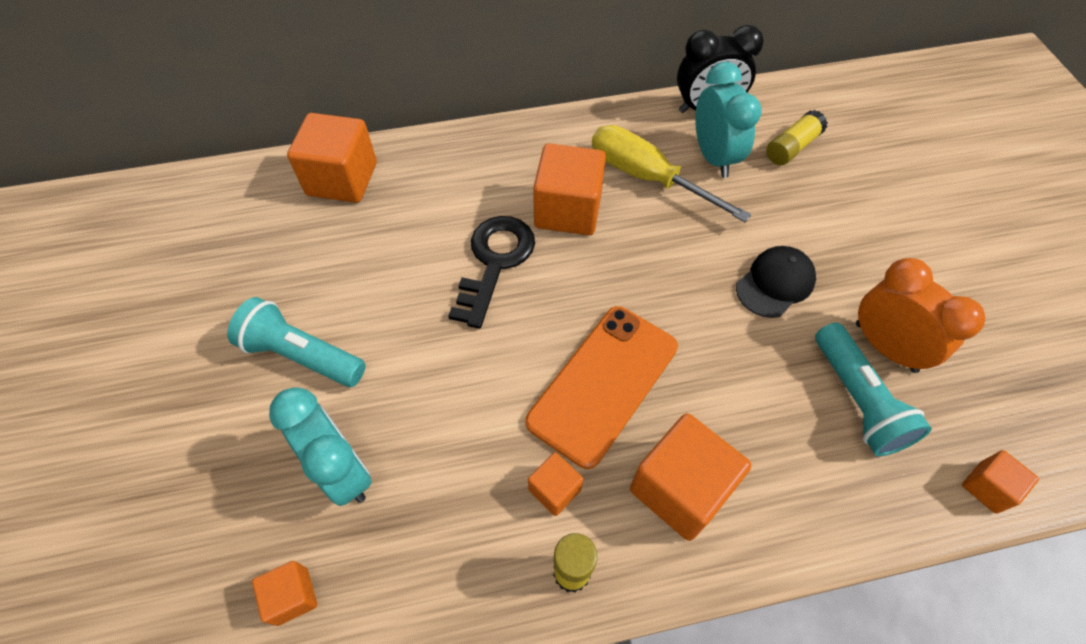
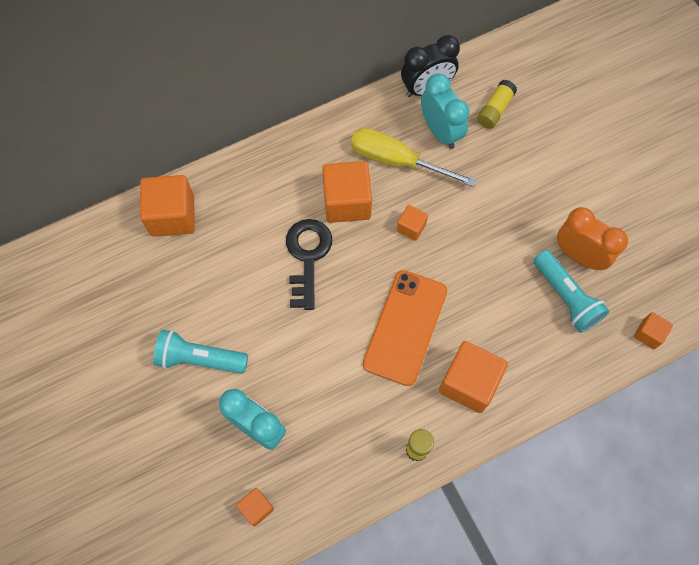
camera: 15 degrees left, 10 degrees up
orange cube [528,452,583,516] -> orange cube moved to [397,205,428,241]
black cap [736,246,816,318] -> none

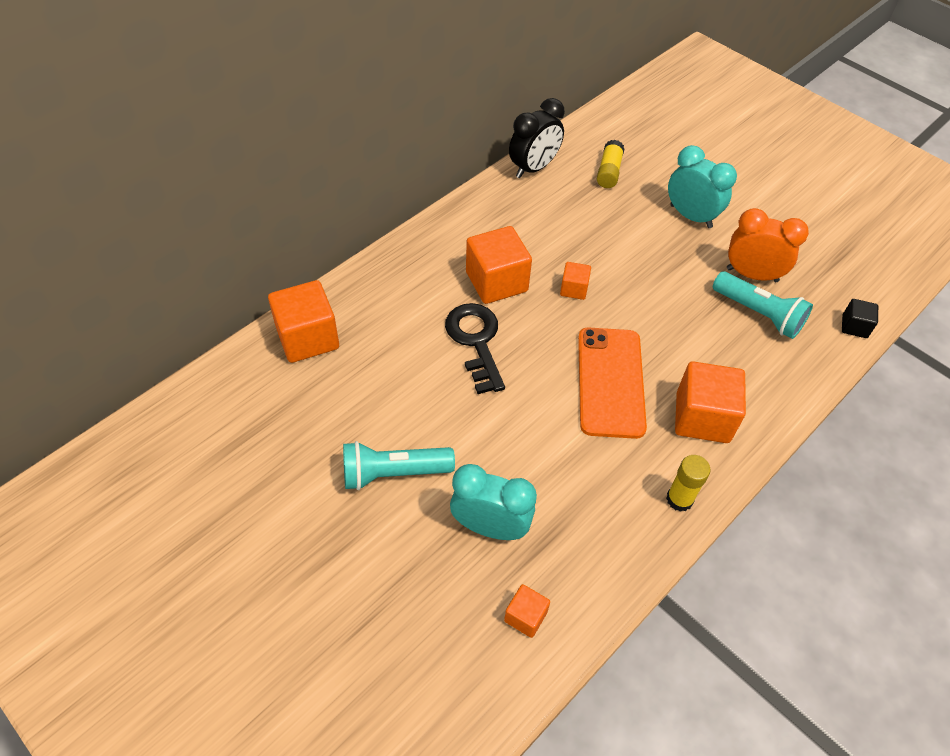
camera: 20 degrees left, 15 degrees down
yellow screwdriver [351,128,477,187] -> none
turquoise clock [421,74,470,149] -> turquoise clock moved to [668,145,737,228]
orange cube [634,312,673,349] -> black cube [842,299,878,338]

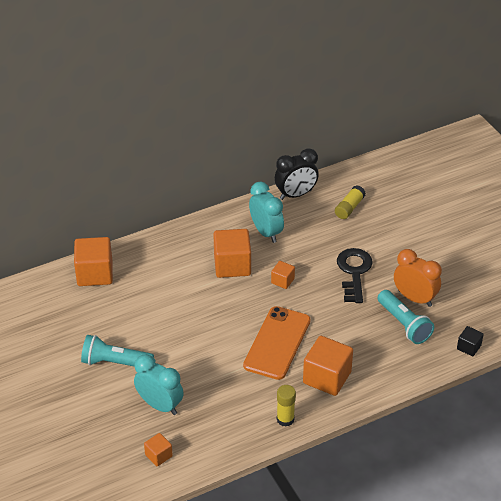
camera: 20 degrees right, 10 degrees down
black key [445,303,505,394] -> black key moved to [337,248,373,303]
turquoise clock [668,145,737,228] -> turquoise clock moved to [249,182,284,243]

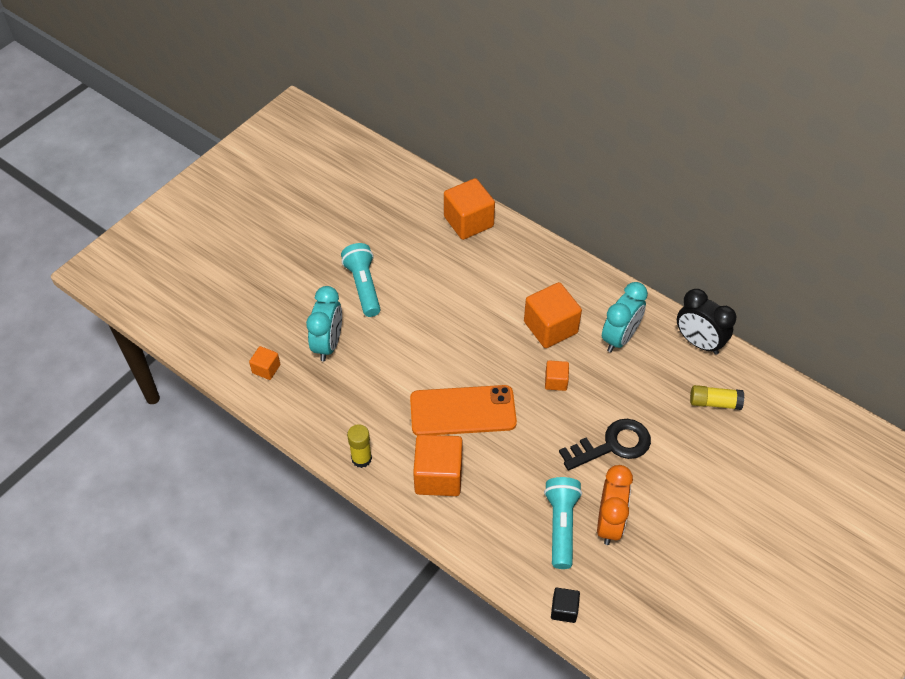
camera: 65 degrees right, 10 degrees up
turquoise flashlight [378,290,434,344] -> turquoise flashlight turned 150 degrees clockwise [544,477,582,569]

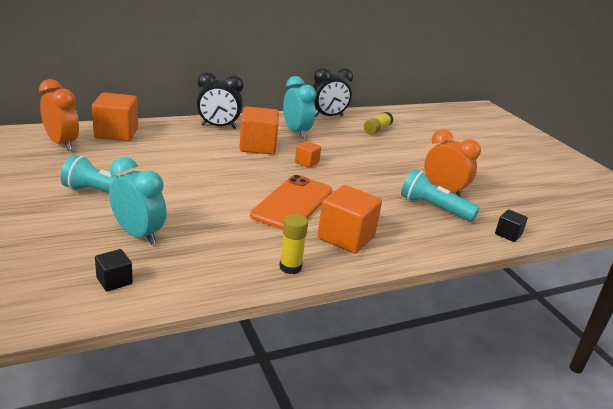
camera: 65 degrees left, 25 degrees down
orange cube [249,346,280,380] -> black cube [95,249,133,292]
black key [559,419,651,471] -> none
none -> orange clock [39,79,79,151]
none -> black clock [196,72,243,129]

